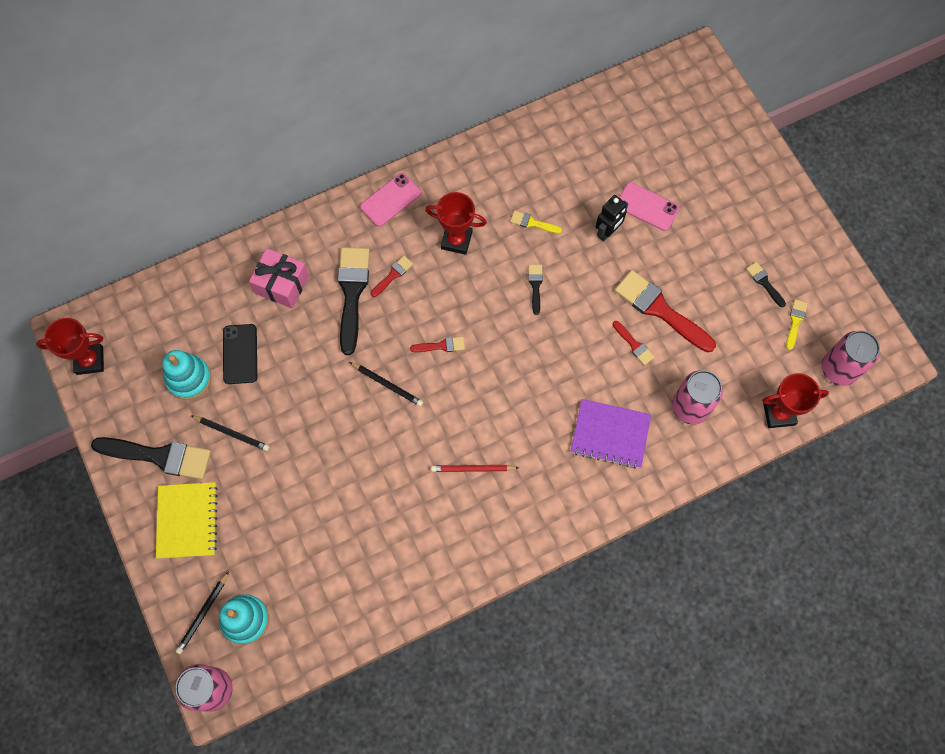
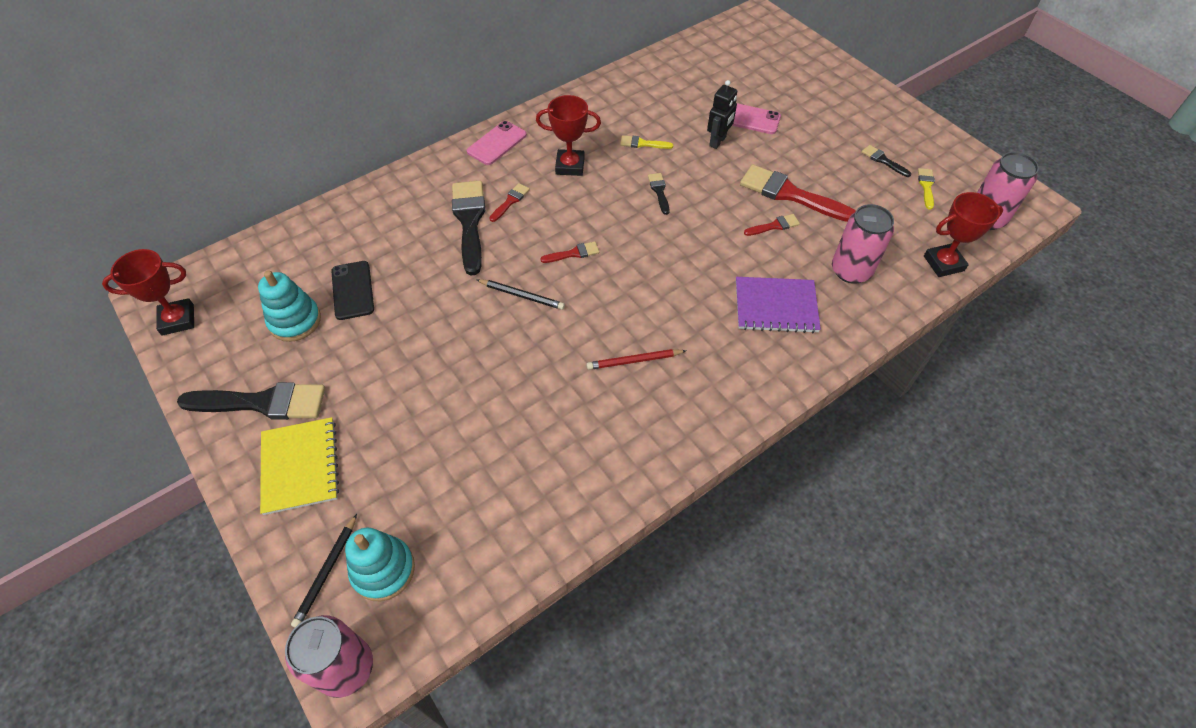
camera: 10 degrees left, 15 degrees down
black pencil [190,415,270,451] -> none
pink gift [249,248,309,308] -> none
red brush [613,321,655,365] -> red brush turned 60 degrees counterclockwise [744,214,800,236]

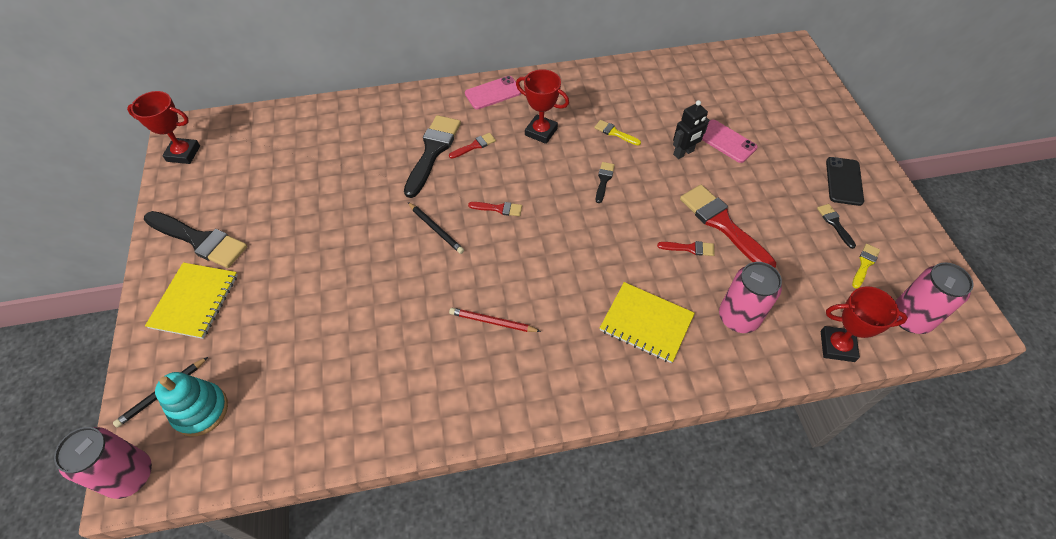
camera: 25 degrees right, 0 degrees up
turquoise stacking toy [258,270,321,342] -> none
black phone [331,261,374,320] -> black phone moved to [826,157,864,206]
purple notebook [736,277,821,333] -> yellow notebook [600,282,695,363]

